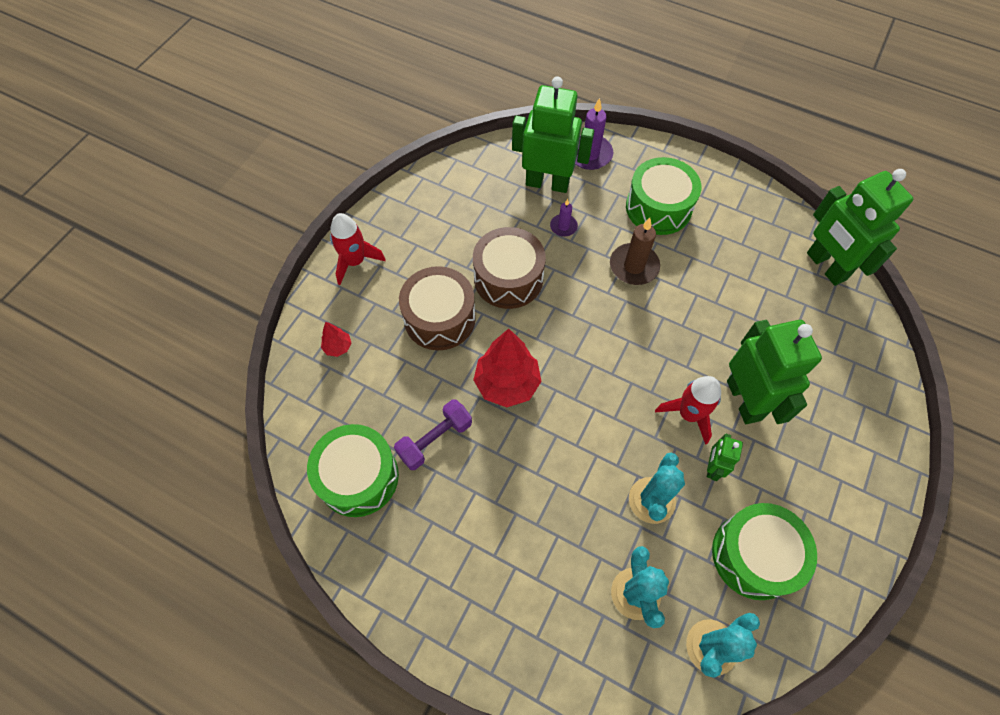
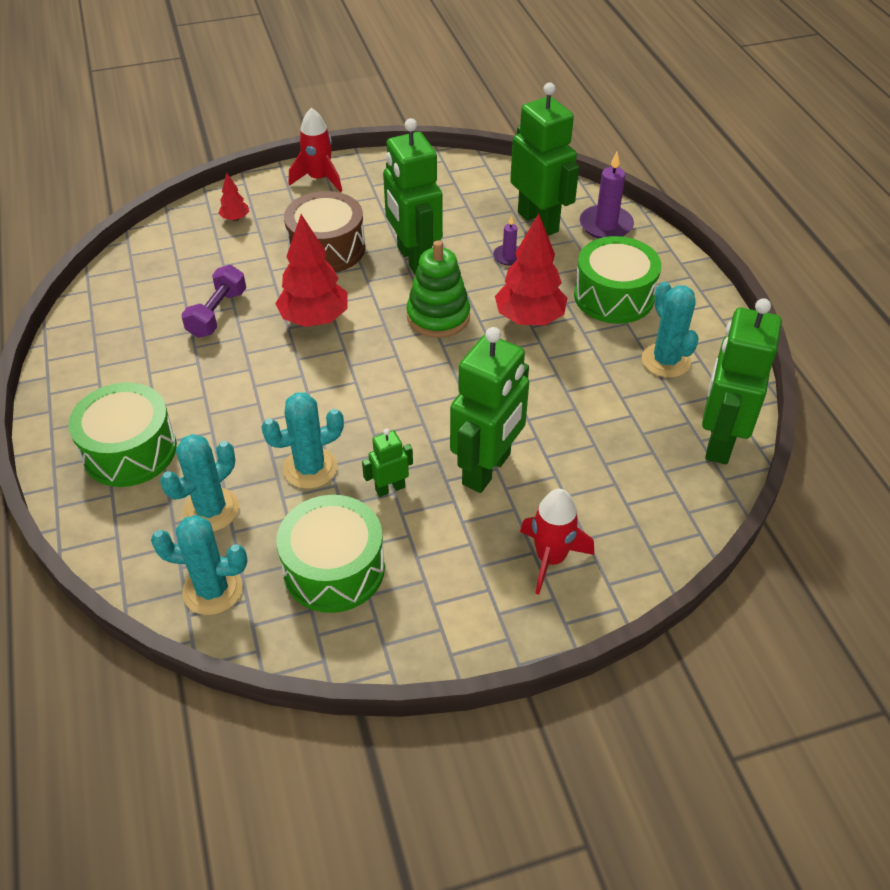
camera: 45 degrees right, 15 degrees down
green drum [307,424,399,517] -> green drum moved to [68,382,177,487]
purple dumbbell [394,399,472,470] -> purple dumbbell turned 75 degrees counterclockwise [181,265,246,338]
brown drum [473,227,546,309] -> green robot [383,118,443,276]
brown candle [610,218,660,285] -> red tree [495,214,568,325]
red rocket [655,376,721,445] -> red rocket moved to [520,489,594,595]
none -> green stacking toy [406,240,470,338]
none -> turquoise cactus [642,282,699,378]

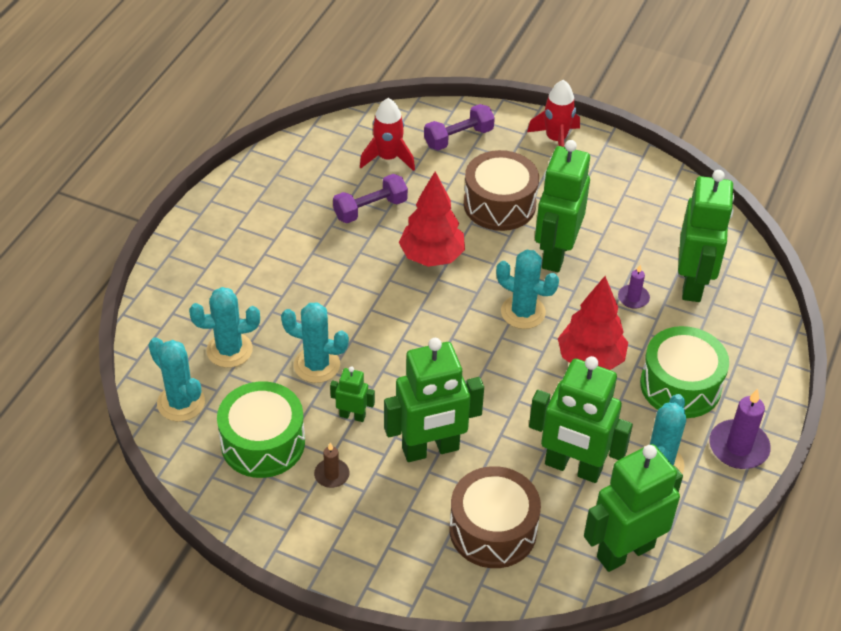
camera: 40 degrees right, 0 degrees up
green drum [68,382,177,487] -> none
red tree [219,172,249,221] -> purple dumbbell [424,104,495,150]
green stacking toy [406,240,470,338] -> turquoise cactus [496,250,559,329]
red rocket [520,489,594,595] -> red rocket moved to [360,98,415,171]
purple candle [580,152,634,239] -> purple candle moved to [709,389,771,469]
none -> brown candle [314,443,350,488]
none -> brown drum [449,466,541,568]
none -> green robot [529,356,633,483]

